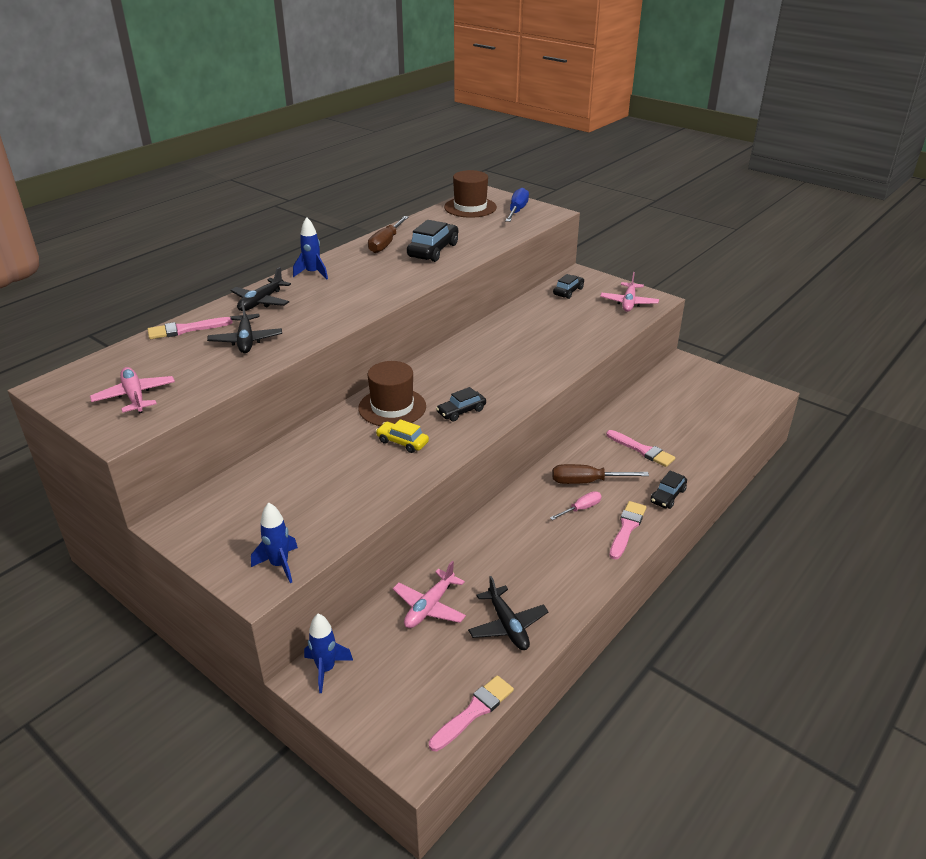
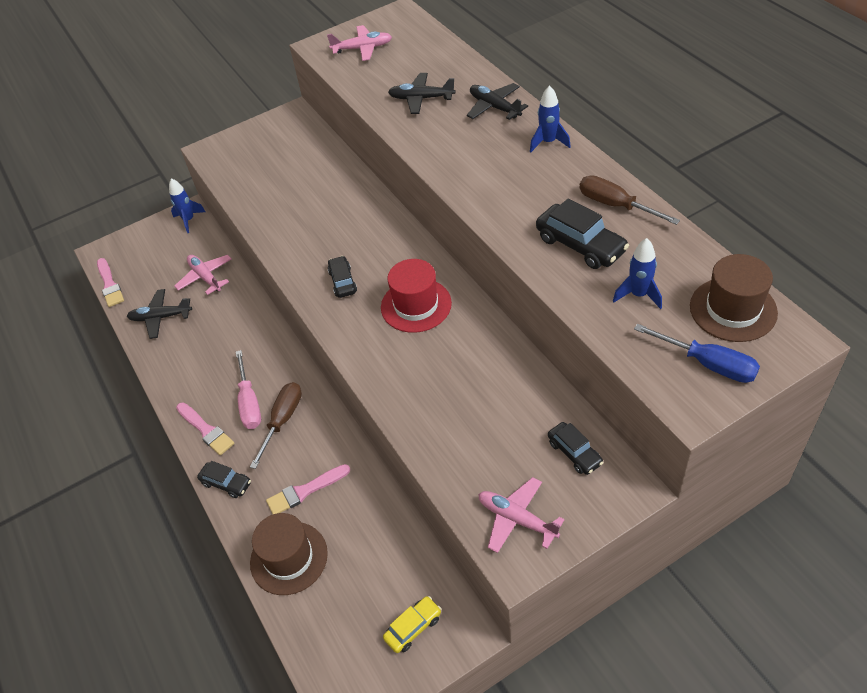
camera: 115 degrees right, 15 degrees up
pink brush [148,317,233,339] -> none
blue rocket [251,502,298,583] -> blue rocket moved to [613,238,662,309]
brown hat [358,361,426,426] -> brown hat moved to [250,513,328,595]
yellow car [376,419,429,453] -> yellow car moved to [383,596,441,653]
pink screwdriver [550,491,602,520] -> pink screwdriver [236,350,261,429], size x1.58
black car [651,471,687,509] -> black car turned 150 degrees clockwise [197,461,251,498]
none -> red hat [381,259,452,333]

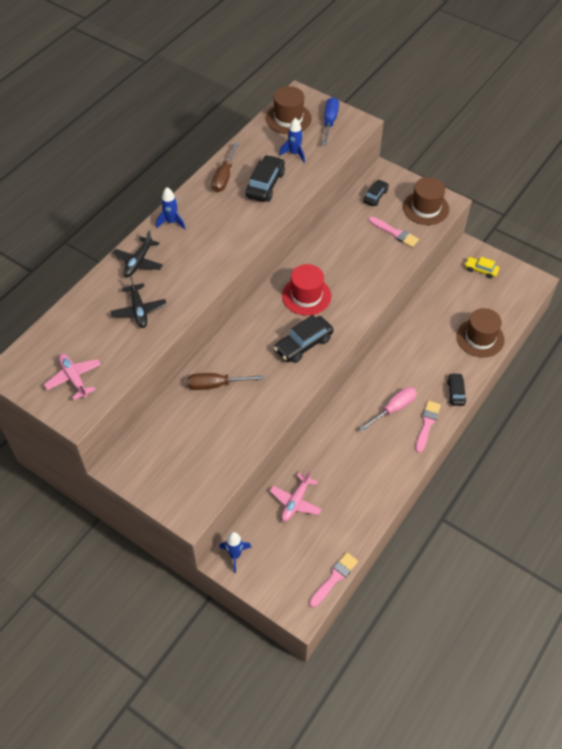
camera: 120 degrees left, 5 degrees up
black plane [127,289,192,339] -> none
brown screwdriver [250,382,302,469] -> brown screwdriver moved to [188,373,264,390]
pink brush [266,464,350,514] -> pink brush moved to [369,217,419,247]
black car [328,256,357,298] -> black car [274,315,333,363], size x1.63
pink plane [478,477,565,553] -> brown hat [403,177,449,225]

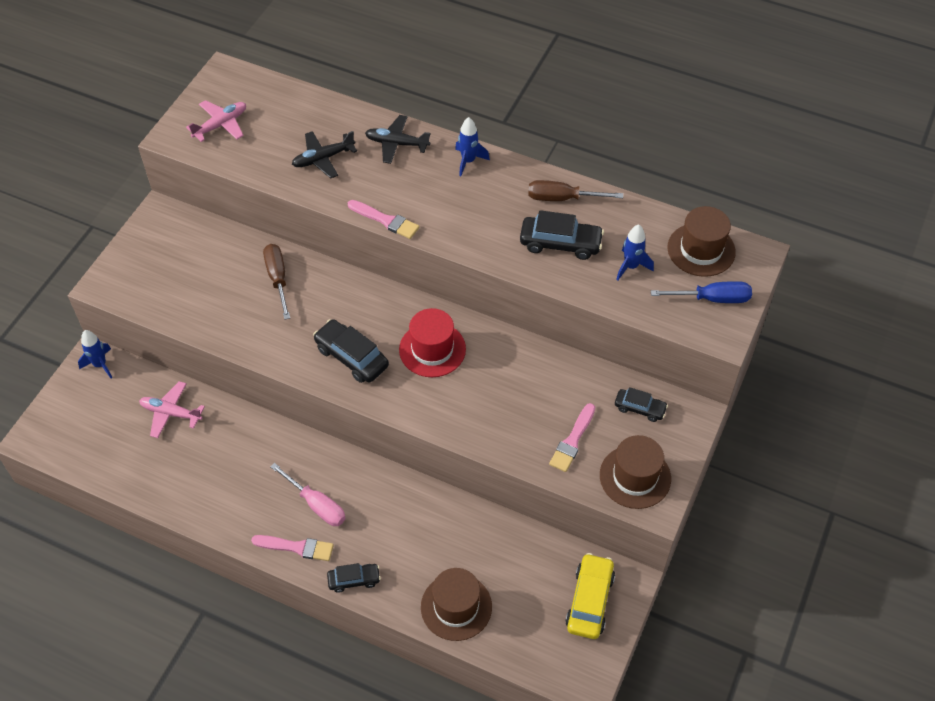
camera: 80 degrees right, 0 degrees up
pink brush [309,552,358,607] -> pink brush moved to [348,200,419,239]
yellow car [465,257,500,278] -> yellow car [565,553,615,639], size x1.63

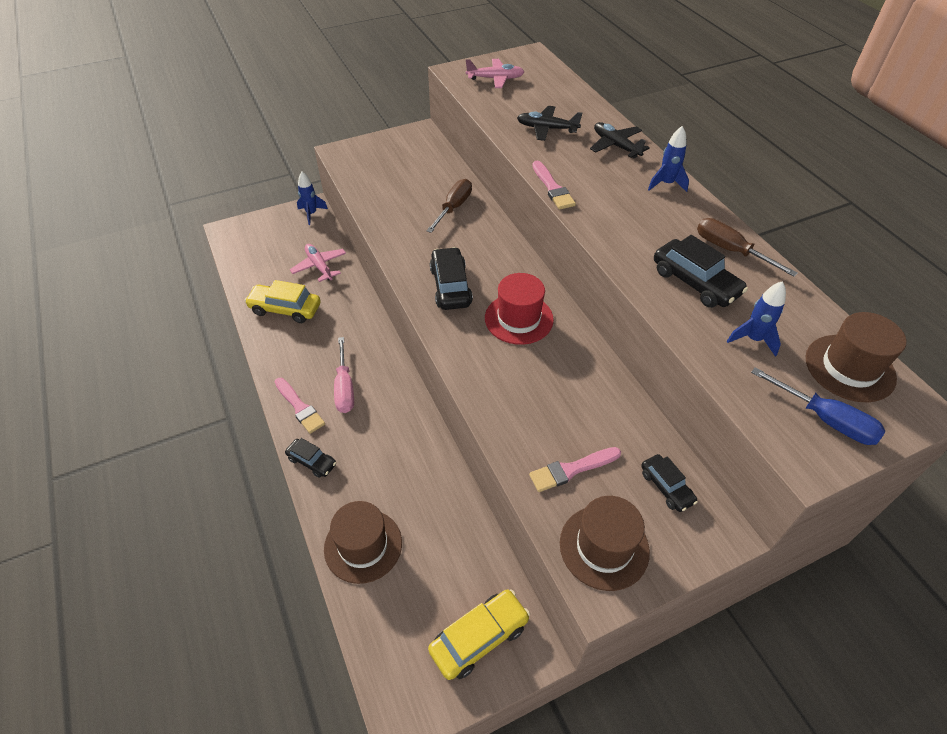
camera: 40 degrees right, 5 degrees down
none -> yellow car [244,280,321,323]

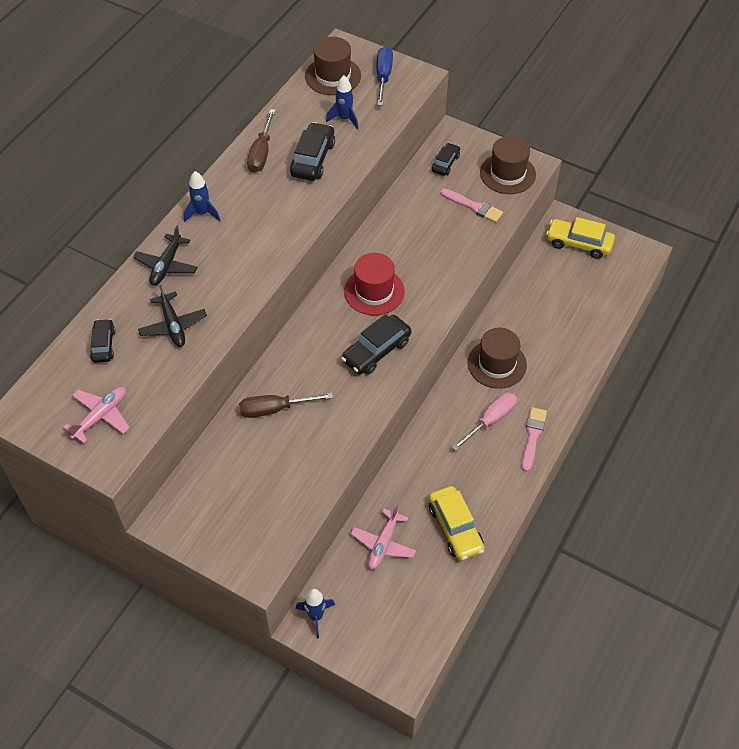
camera: 125 degrees left, 5 degrees up
black car [285,438,336,478] -> black car moved to [90,319,116,363]
brown hat [324,501,402,584] -> brown hat moved to [468,328,527,389]
pink plane [466,59,524,88] -> pink plane turned 75 degrees clockwise [63,387,130,443]
pink brush [532,161,576,210] -> none

